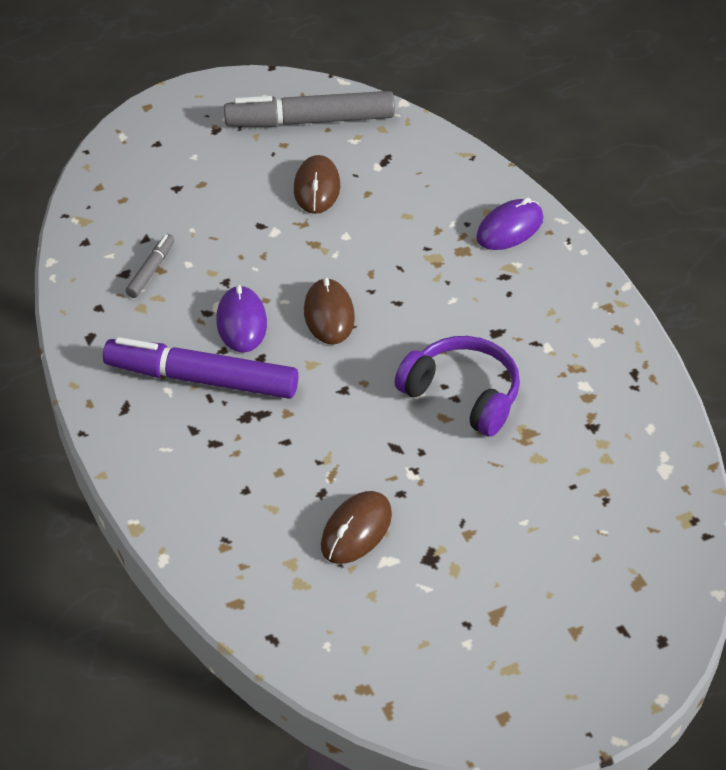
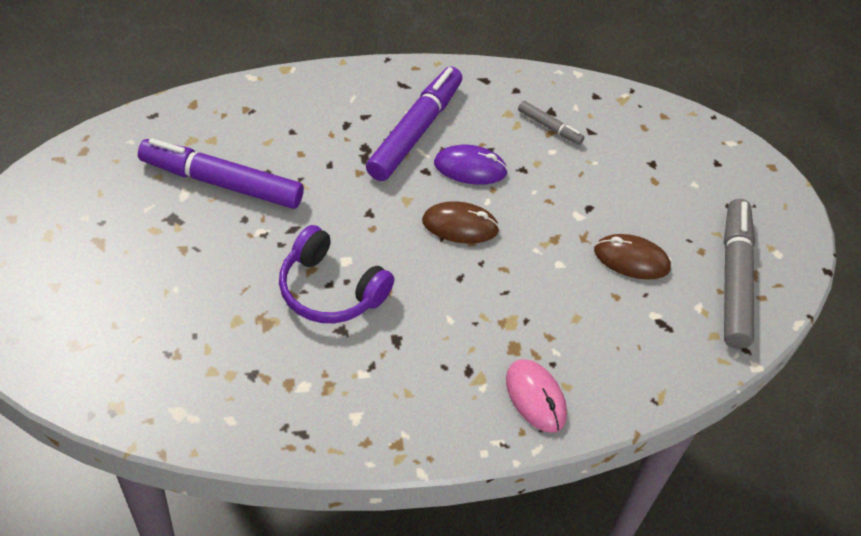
camera: 100 degrees right, 5 degrees up
brown mouse [321,491,392,564] -> purple marker [138,138,304,209]
purple headphones [395,336,520,437] -> purple headphones turned 75 degrees clockwise [279,225,394,323]
purple mouse [476,197,543,250] -> pink mouse [506,359,567,433]

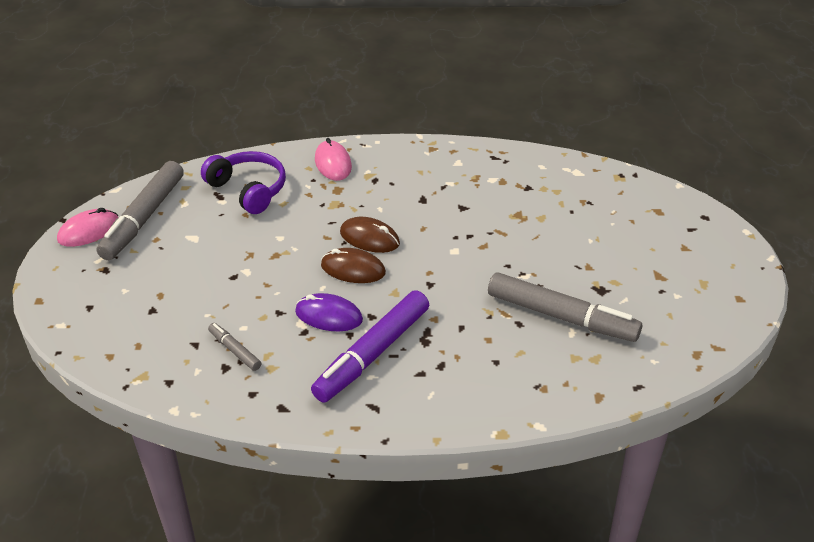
camera: 165 degrees left, 10 degrees down
purple marker [138,138,304,209] -> grey marker [488,272,642,342]
purple headphones [279,225,394,323] -> purple headphones moved to [201,151,286,214]
brown mouse [594,234,671,280] -> brown mouse moved to [340,217,400,253]
none -> pink mouse [57,208,119,247]

